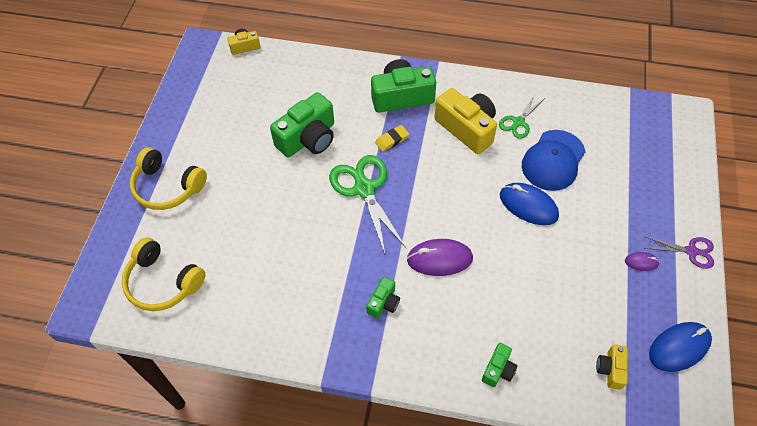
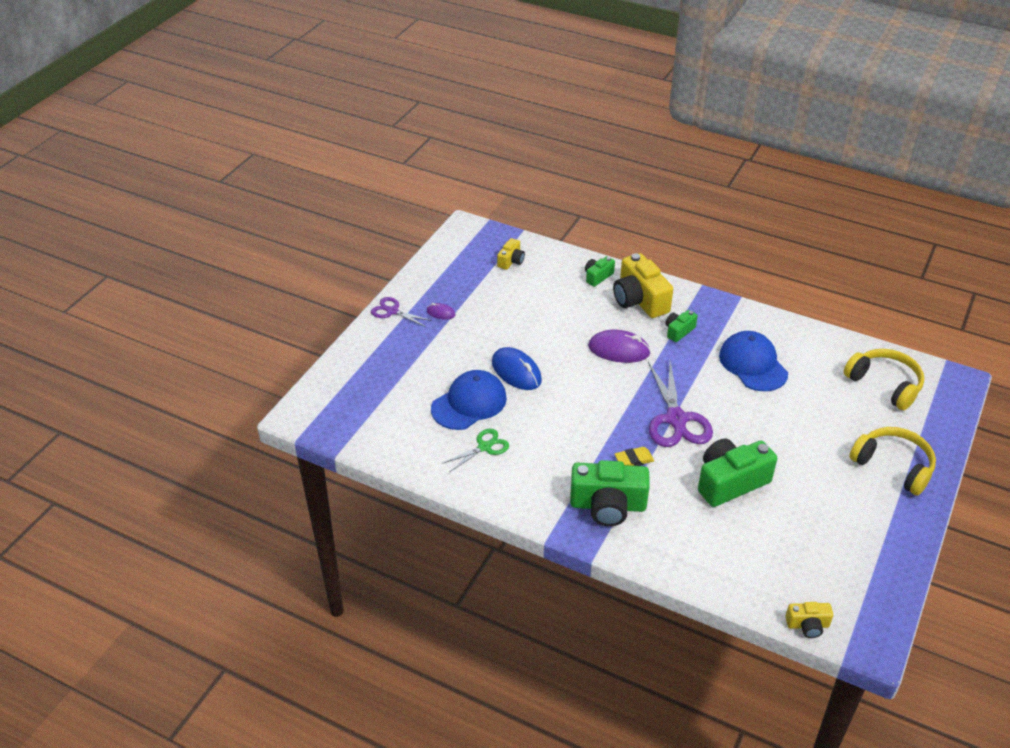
camera: 165 degrees left, 15 degrees down
green scissors [329,155,406,254] -> purple scissors [648,362,713,447]
yellow camera [434,88,497,154] -> yellow camera moved to [613,253,673,318]
blue mouse [649,322,712,372] -> none
none -> blue cap [719,331,788,391]

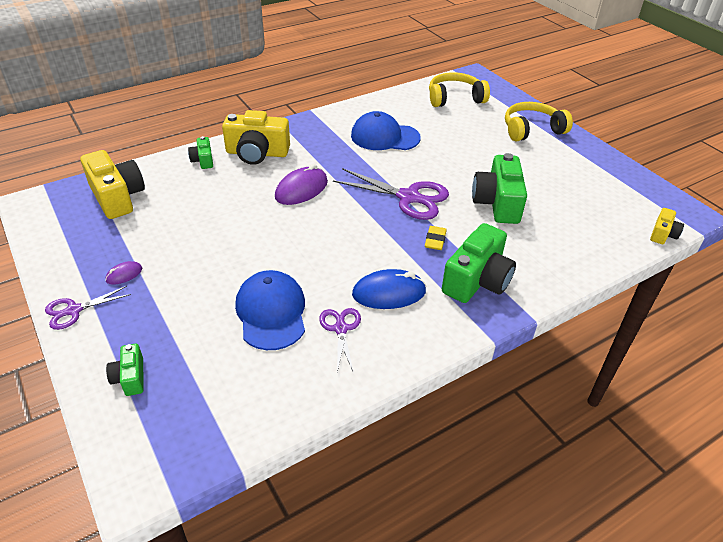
camera: 60 degrees left, 0 degrees up
green scissors [441,429,509,472] -> purple scissors [319,308,361,373]
blue mouse [492,347,542,390] -> blue mouse moved to [352,269,426,309]
yellow camera [497,238,525,270] -> yellow camera [81,150,145,219], size x1.96
green camera [665,310,698,342] -> green camera moved to [106,343,144,396]

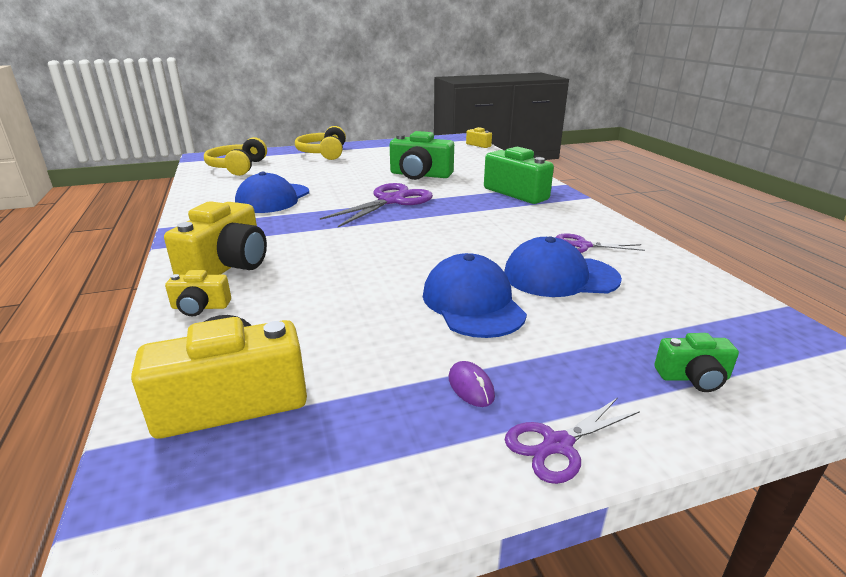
camera: 75 degrees left, 15 degrees down
purple scissors [45,286,131,330] -> purple scissors turned 75 degrees clockwise [505,398,640,484]
green camera [188,136,213,169] -> yellow camera [165,270,231,316]
purple mouse [275,164,328,205] -> none
blue mouse [352,269,426,309] -> none
yellow eraser [425,226,447,250] -> none
none -> blue cap [423,253,527,338]

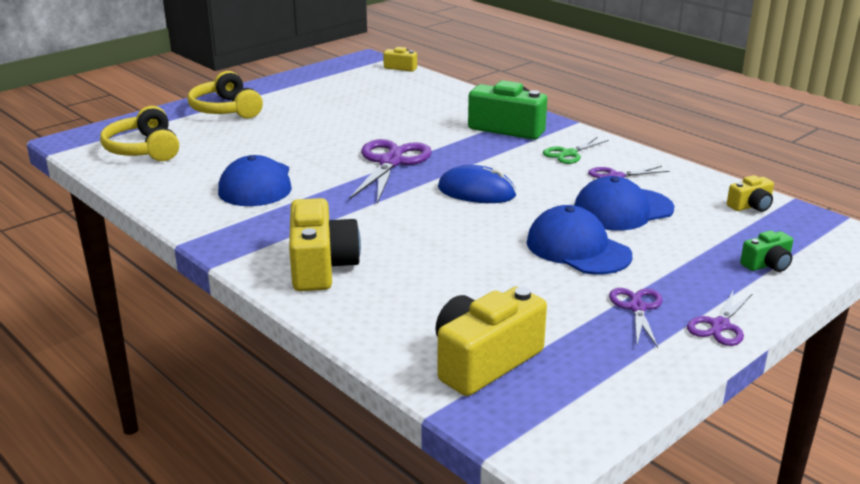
camera: 25 degrees left, 0 degrees up
yellow camera [165,270,231,316] -> yellow camera moved to [727,175,774,212]
green camera [390,131,454,180] -> none
purple mouse [449,361,495,407] -> purple scissors [609,288,663,348]
none -> blue mouse [438,165,516,203]
none -> green scissors [543,137,608,164]

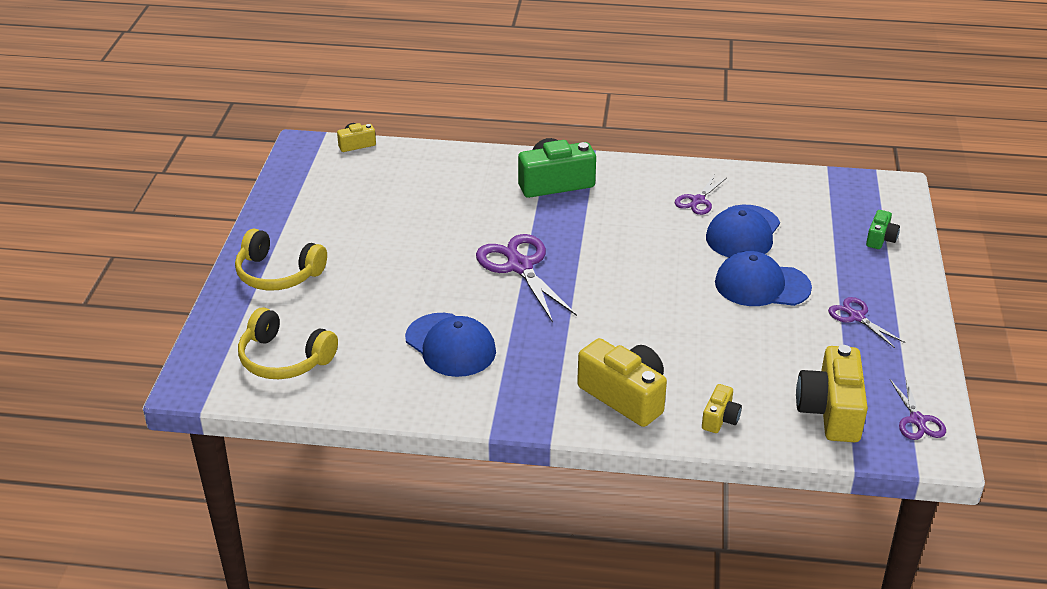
camera: 40 degrees left, 10 degrees up
blue mouse [438,165,516,203] -> none
green scissors [543,137,608,164] -> none
purple scissors [687,291,753,346] -> purple scissors moved to [890,379,946,440]
yellow camera [727,175,774,212] -> yellow camera moved to [702,384,742,433]

